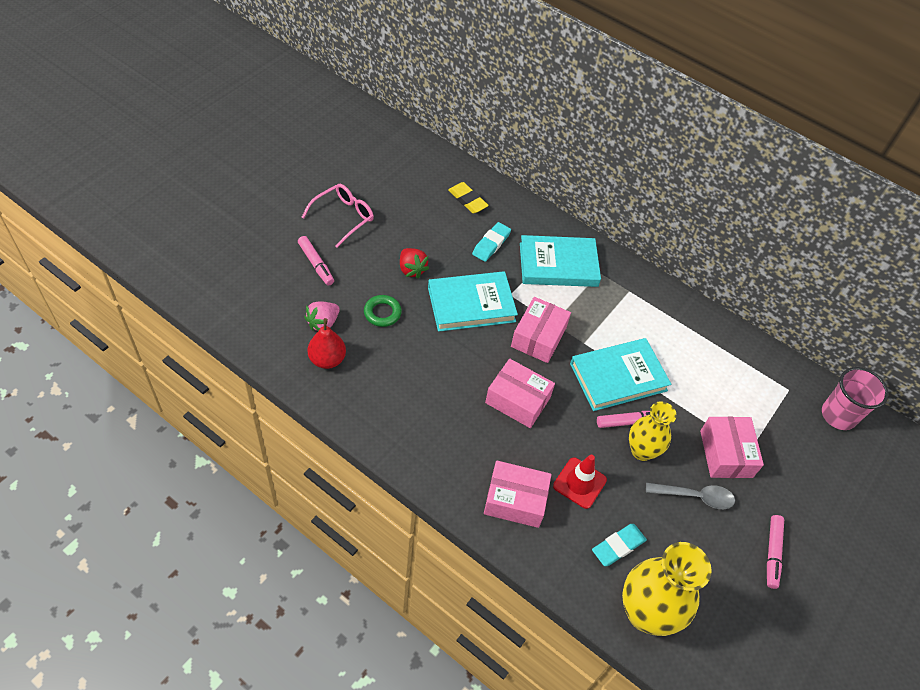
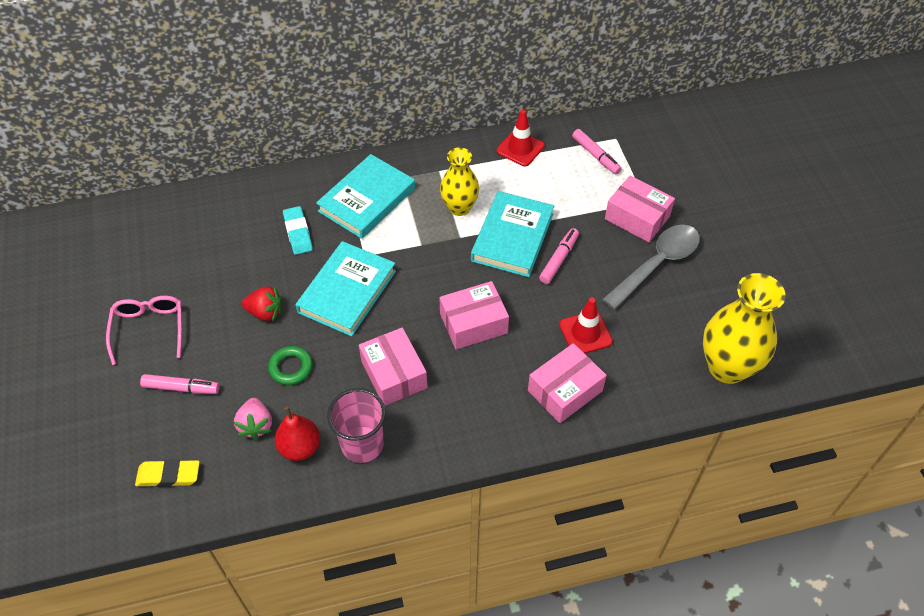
camera: 45 degrees left, 0 degrees up
yellow eraser [448,182,489,213] -> yellow eraser moved to [135,460,200,487]
pink box [511,297,571,363] -> pink box moved to [359,327,427,406]
turquoise eraser [592,524,647,566] -> none
yellow vase [629,401,677,461] -> yellow vase moved to [440,147,479,216]
grey spoon [646,482,735,509] -> grey spoon [602,225,700,310], size x1.52
pink marker [767,515,784,589] -> pink marker moved to [572,129,622,174]
pink cup [822,367,888,430] -> pink cup moved to [327,388,386,463]
none -> red traffic cone [497,110,545,166]

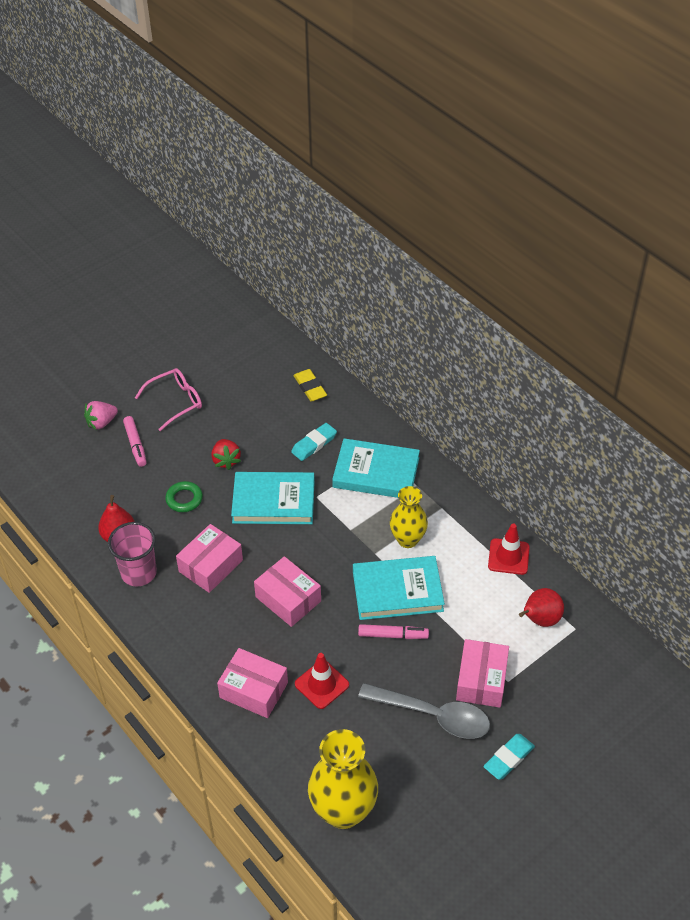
camera: 65 degrees right, 5 degrees down
yellow eraser [135,460,200,487] -> yellow eraser moved to [293,369,327,402]
pink strawberry [234,398,272,440] -> pink strawberry moved to [84,401,118,430]
pink marker [572,129,622,174] -> red pear [519,588,564,627]
none -> turquoise eraser [483,734,535,780]

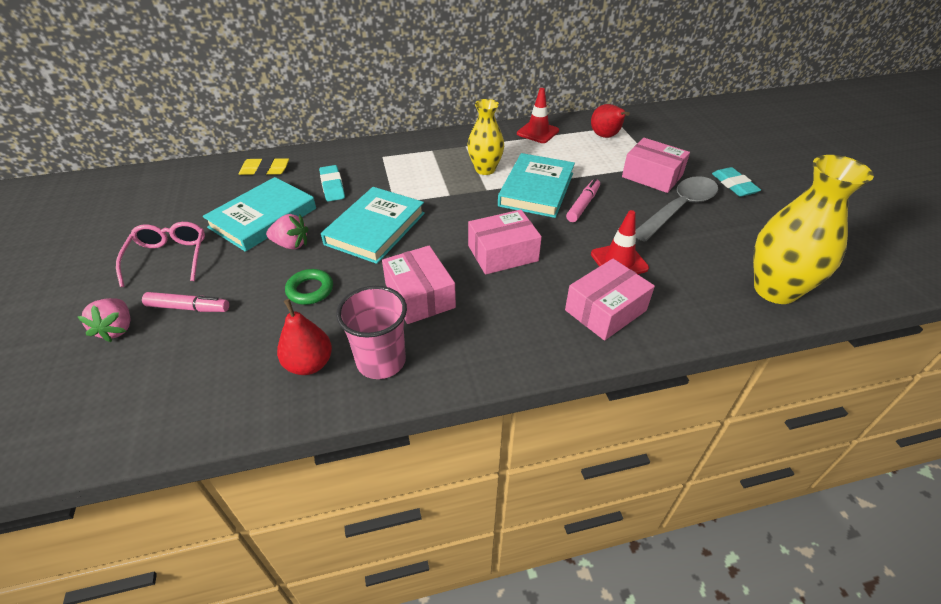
camera: 65 degrees left, 5 degrees down
red strawberry [211,439,241,470] -> pink strawberry [266,214,308,250]
turquoise book [332,438,420,498] -> turquoise book moved to [203,177,316,252]

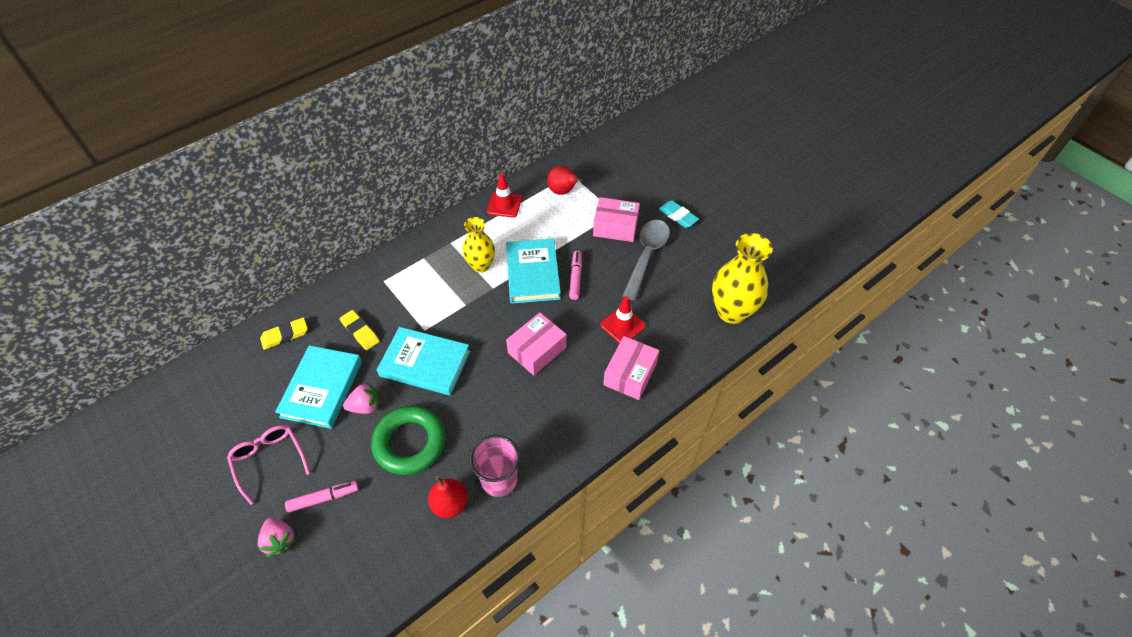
camera: 25 degrees left, 10 degrees up
green ring [285,269,333,305] -> green ring [371,406,445,475], size x1.90
turquoise eraser [319,165,345,202] -> yellow eraser [340,310,380,350]
turquoise book [321,187,425,264] -> turquoise book turned 75 degrees counterclockwise [377,327,470,395]
pink box [382,246,456,324] -> none

